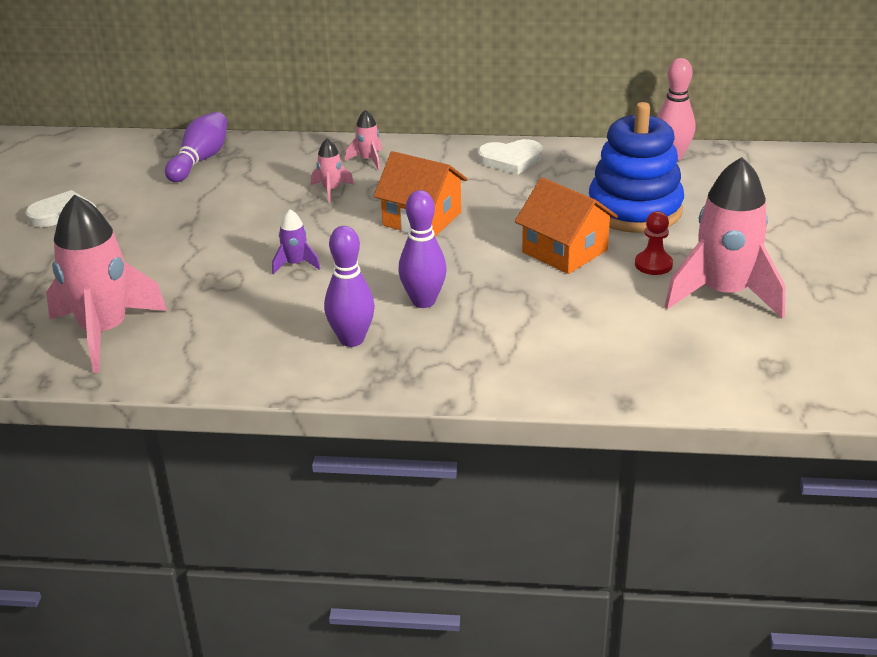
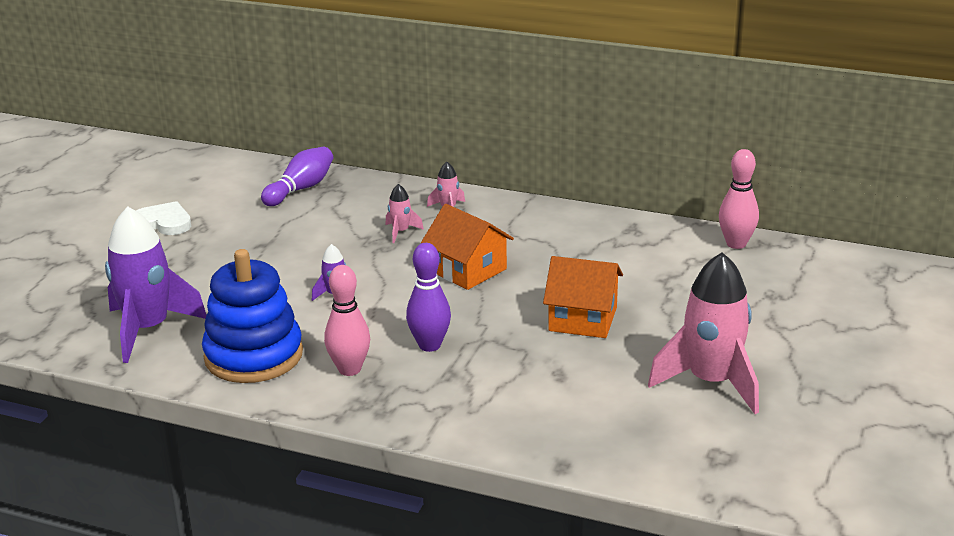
camera: 15 degrees right, 5 degrees down
pink rocket [46,194,167,373] -> purple rocket [105,207,206,363]
purple bowling pin [324,226,375,347] -> pink bowling pin [324,265,370,376]
white heart [478,139,543,175] -> none
orange house [515,177,618,274] -> orange house turned 45 degrees counterclockwise [543,256,623,338]
blue stacking toy [589,102,684,233] -> blue stacking toy moved to [202,249,303,383]
red pawn [635,211,673,275] -> none

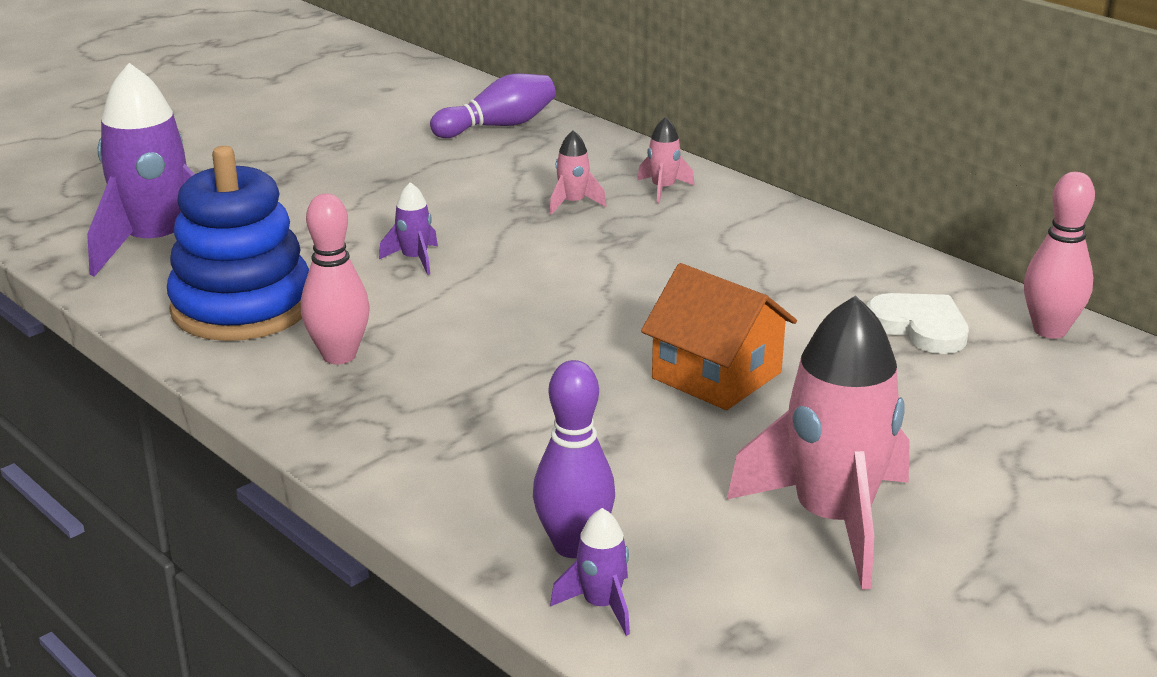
camera: 25 degrees right, 0 degrees up
white heart [136,201,191,235] -> white heart moved to [867,293,969,354]
purple bowling pin [406,243,451,352] -> purple bowling pin moved to [533,360,615,558]
orange house [421,204,514,290] -> none
none -> purple rocket [550,508,630,636]

